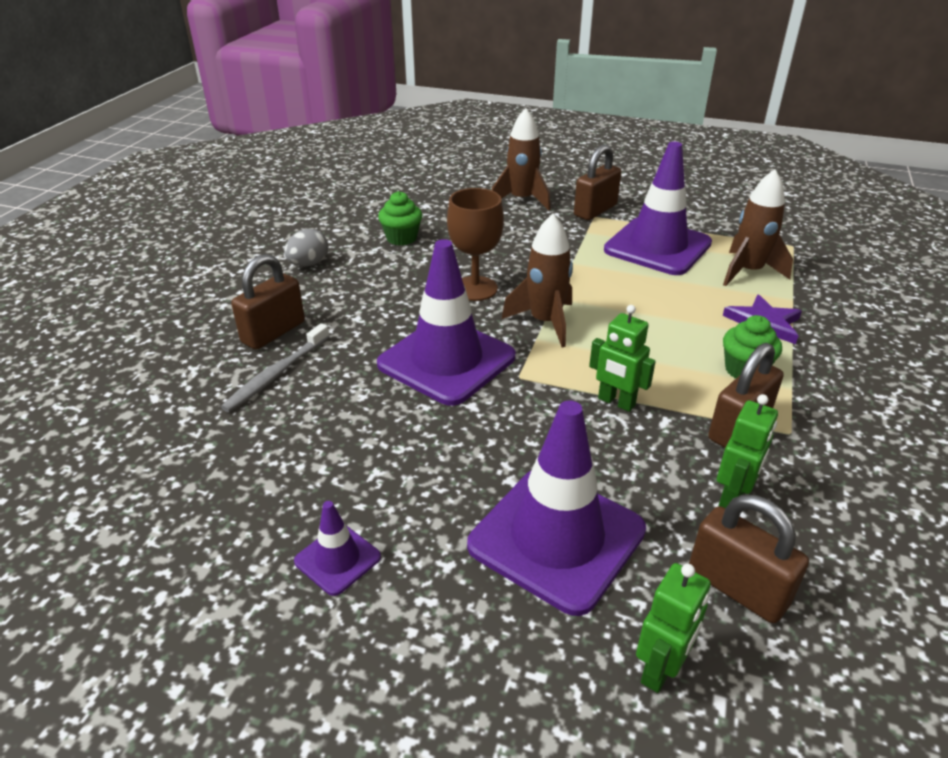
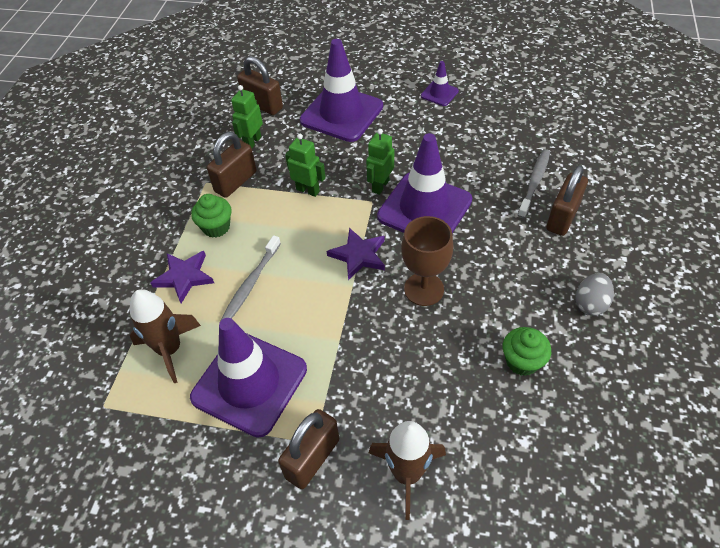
camera: 175 degrees right, 15 degrees up
brown rocket [502,214,573,347] -> purple star [327,228,385,280]
green robot [636,563,711,693] -> green robot moved to [366,129,394,195]
none -> grey toothbrush [220,235,281,321]

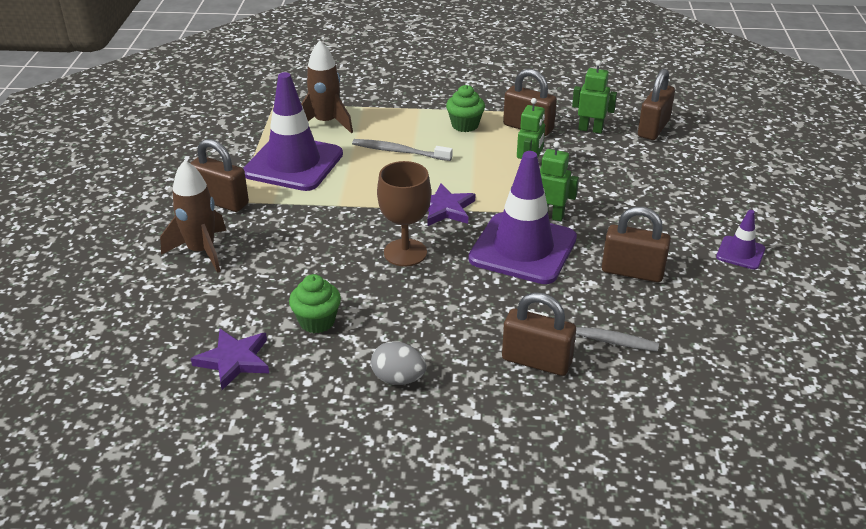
camera: 80 degrees right, 15 degrees down
purple star [150,251,214,303] -> purple star moved to [191,329,269,390]
purple traffic cone [300,39,383,142] -> none
none -> brown padlock [602,207,671,282]

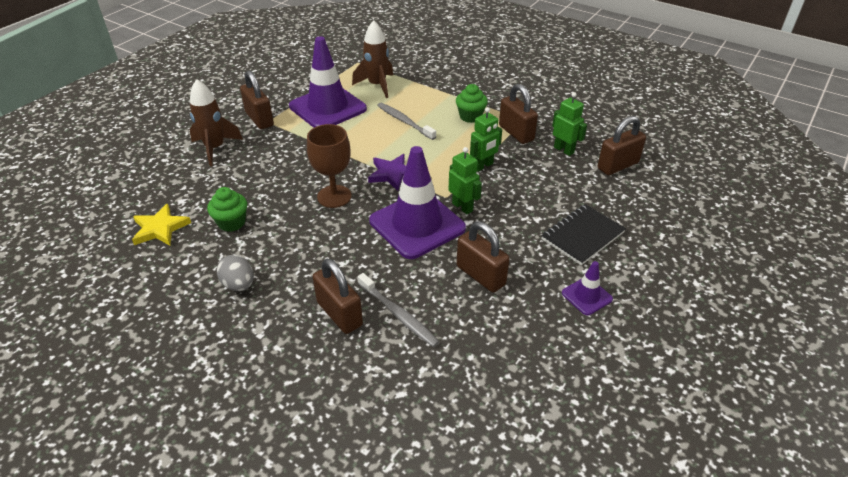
camera: 30 degrees right, 5 degrees up
purple star [191,329,269,390] -> yellow star [132,204,191,246]
none -> black notebook [541,204,626,265]

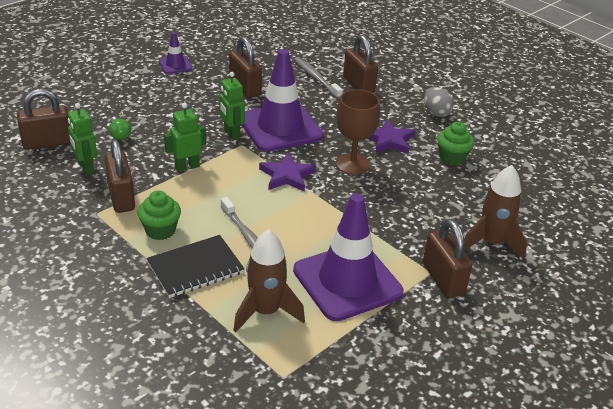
camera: 170 degrees left, 5 degrees down
yellow star [132,204,191,246] -> none
black notebook [541,204,626,265] -> black notebook moved to [147,235,244,298]
none -> green light bulb [109,116,131,140]
none -> purple star [369,119,415,154]

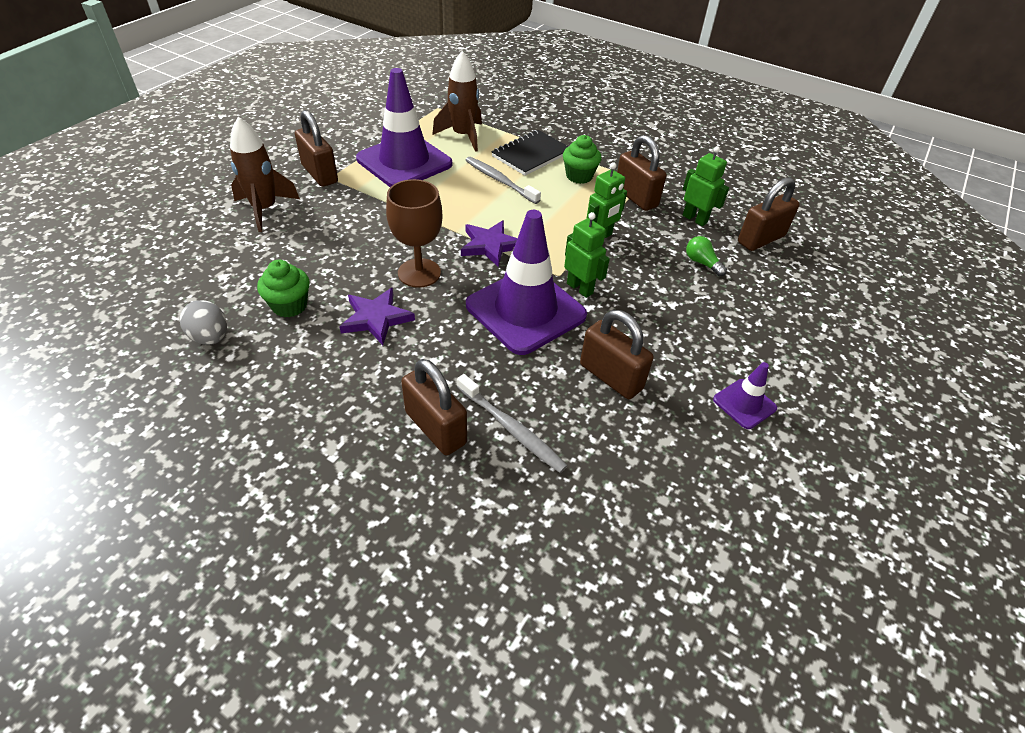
camera: 165 degrees right, 10 degrees up
grey egg [424,87,454,117] -> grey egg moved to [180,300,227,345]

